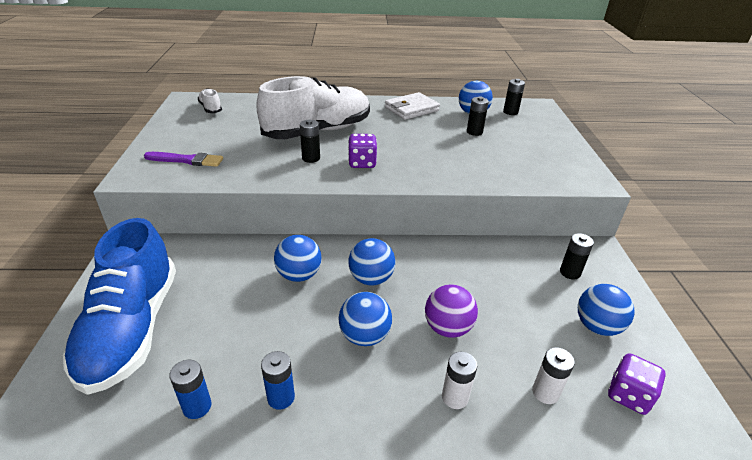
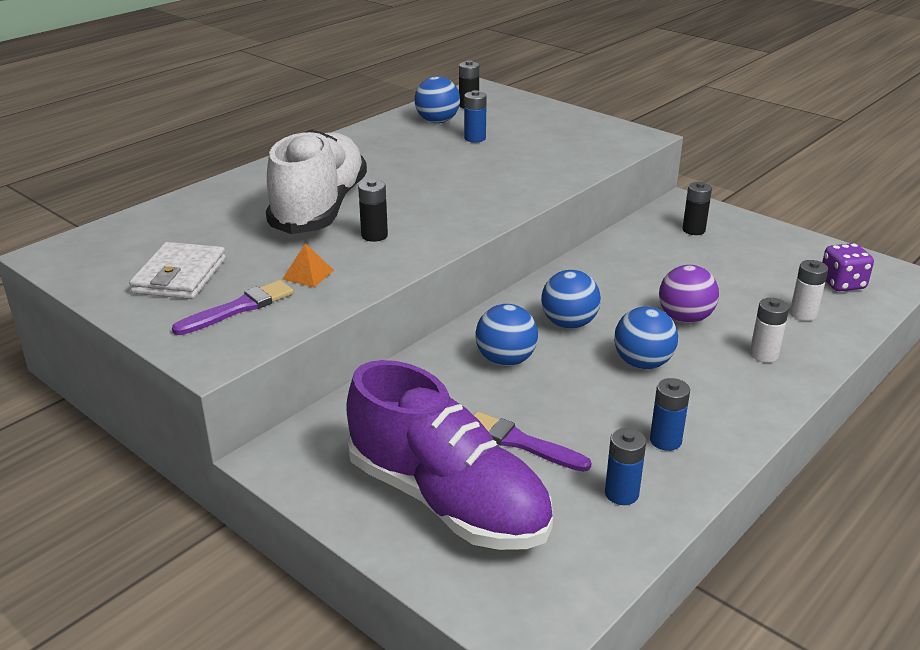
camera: 45 degrees left, 5 degrees down
blue shoe [63,218,176,395] -> purple shoe [346,360,553,550]
white shoe [198,88,222,113] -> none
purple dice [348,134,377,168] -> none
white wallet [385,92,440,120] -> white wallet moved to [129,242,226,299]
black battery [467,97,489,136] -> blue battery [464,90,487,142]
blue ball [578,284,634,336] -> none
none -> orange pyramid [283,243,334,287]
none -> purple brush [474,412,591,472]

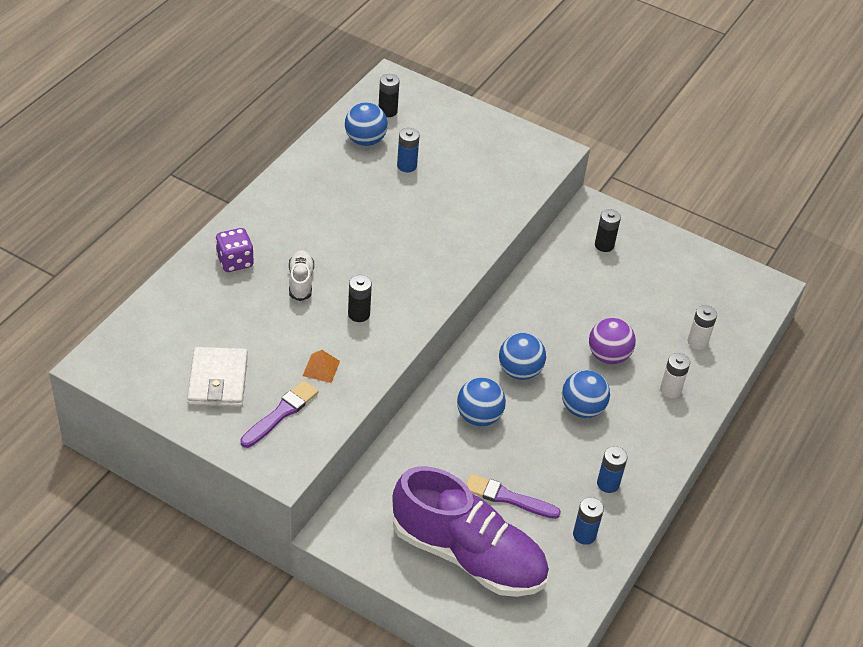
camera: 15 degrees left, 15 degrees up
white shoe [266,129,367,234] -> white shoe [289,250,314,301], size x0.41
purple dice [822,243,874,291] -> purple dice moved to [215,228,254,272]

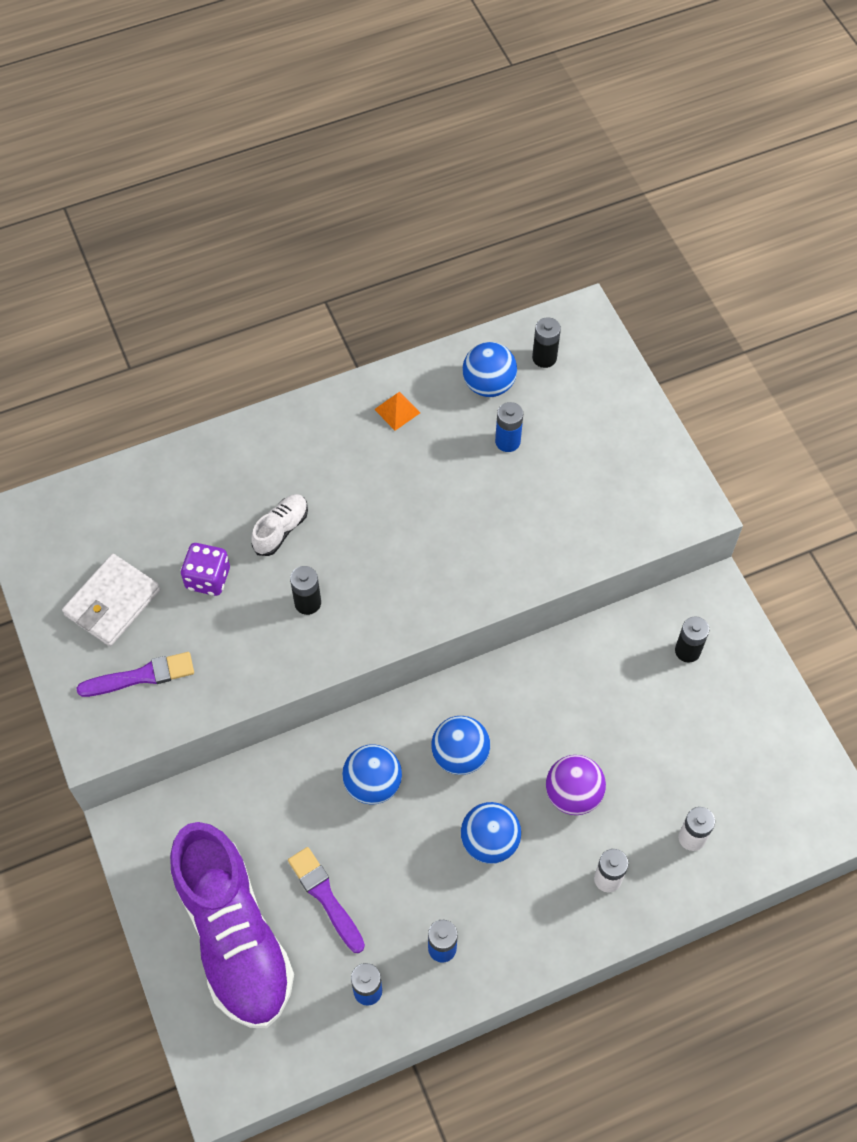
camera: 40 degrees right, 15 degrees up
purple dice [215,228,254,272] -> purple dice moved to [181,543,230,596]
orange pyramid [303,350,340,383] -> orange pyramid moved to [374,392,420,431]

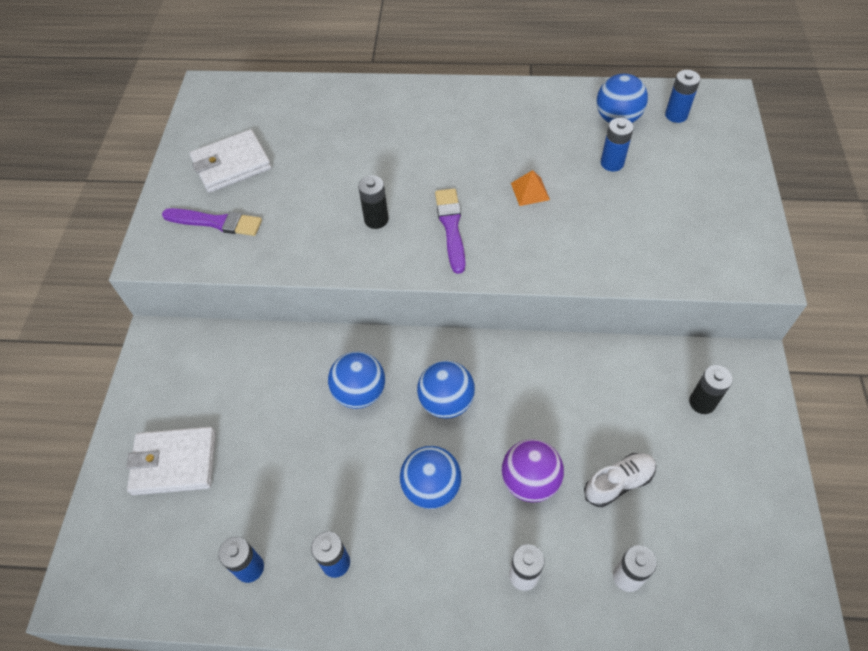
camera: 30 degrees right, 5 degrees down
purple shoe [170,822,294,1028] -> white wallet [126,427,216,495]
purple dice [181,543,230,596] -> none
white shoe [251,494,308,556] -> white shoe moved to [584,453,656,507]
purple brush [288,847,365,953] -> purple brush moved to [435,189,465,274]
orange pyramid [374,392,420,431] -> orange pyramid moved to [511,170,550,206]
black battery [532,317,561,368] -> blue battery [665,70,700,123]

